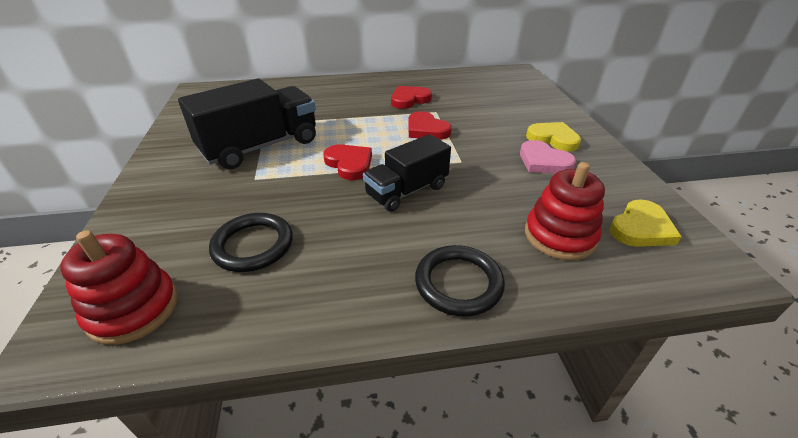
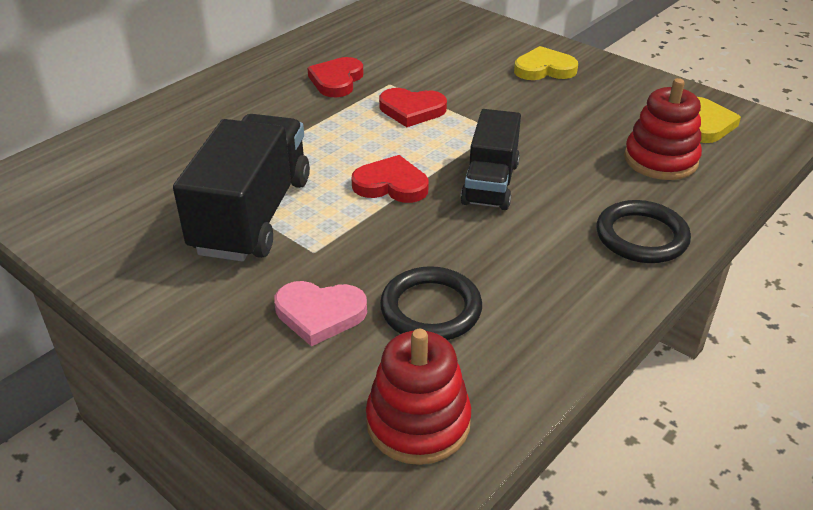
camera: 40 degrees left, 0 degrees up
pink heart [520,140,576,174] -> pink heart moved to [274,281,367,346]

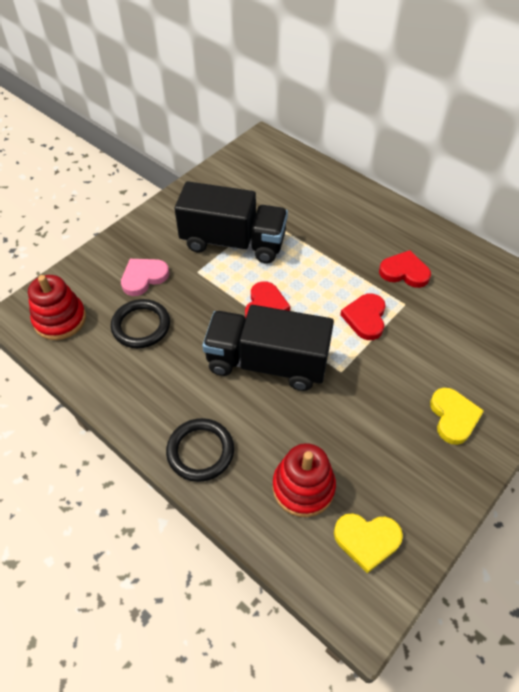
camera: 90 degrees right, 15 degrees up
pink heart [274,281,367,346] -> pink heart turned 45 degrees clockwise [121,259,169,296]
black truck [461,109,521,210] -> black truck [202,305,334,391], size x1.56

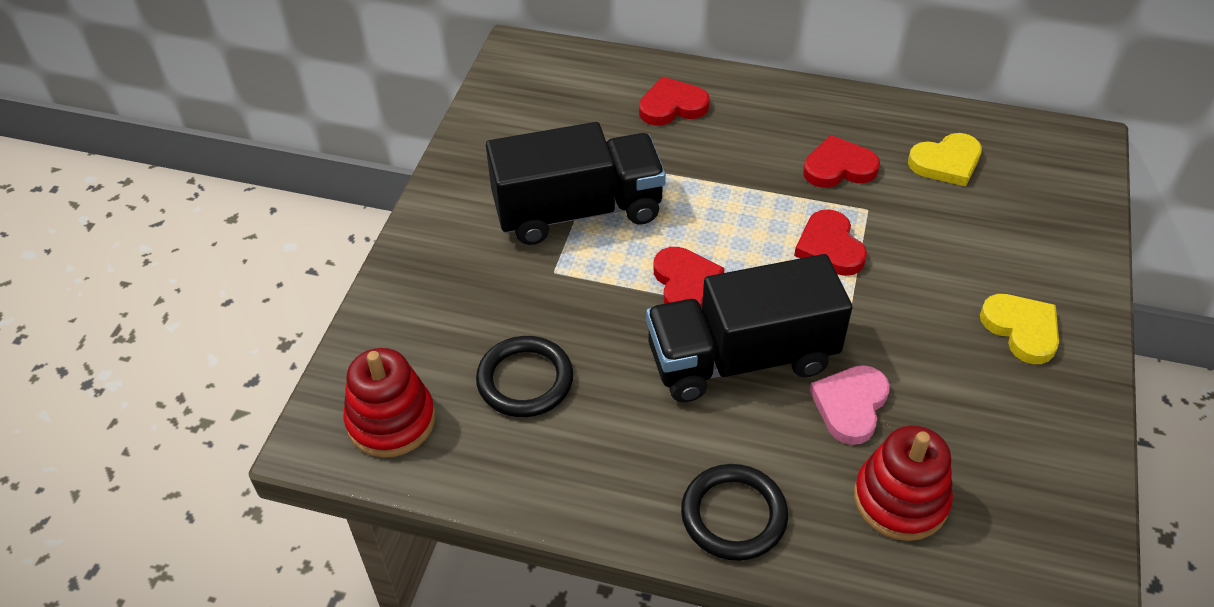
camera: 25 degrees left, 5 degrees down
pink heart [121,259,169,296] -> pink heart moved to [810,365,890,445]
yellow heart [334,513,403,573] -> yellow heart moved to [908,133,982,186]
none -> red heart [639,77,710,126]

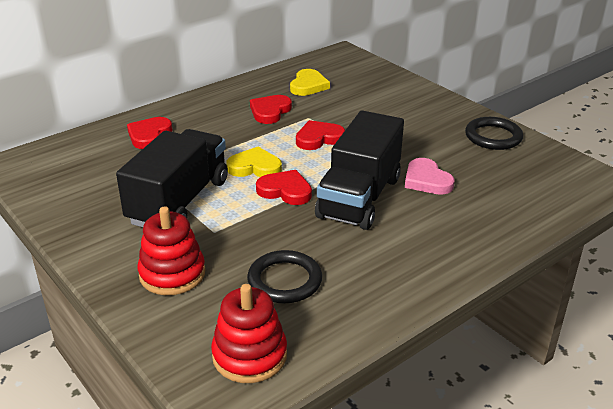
camera: 55 degrees left, 15 degrees down
black ring [681,464,788,561] -> black ring moved to [465,117,523,150]
red heart [794,209,867,276] -> red heart turned 135 degrees clockwise [296,120,345,150]
red stacking toy [854,425,953,541] -> red stacking toy moved to [138,206,205,295]
yellow heart [980,294,1059,364] -> yellow heart moved to [226,147,282,177]

